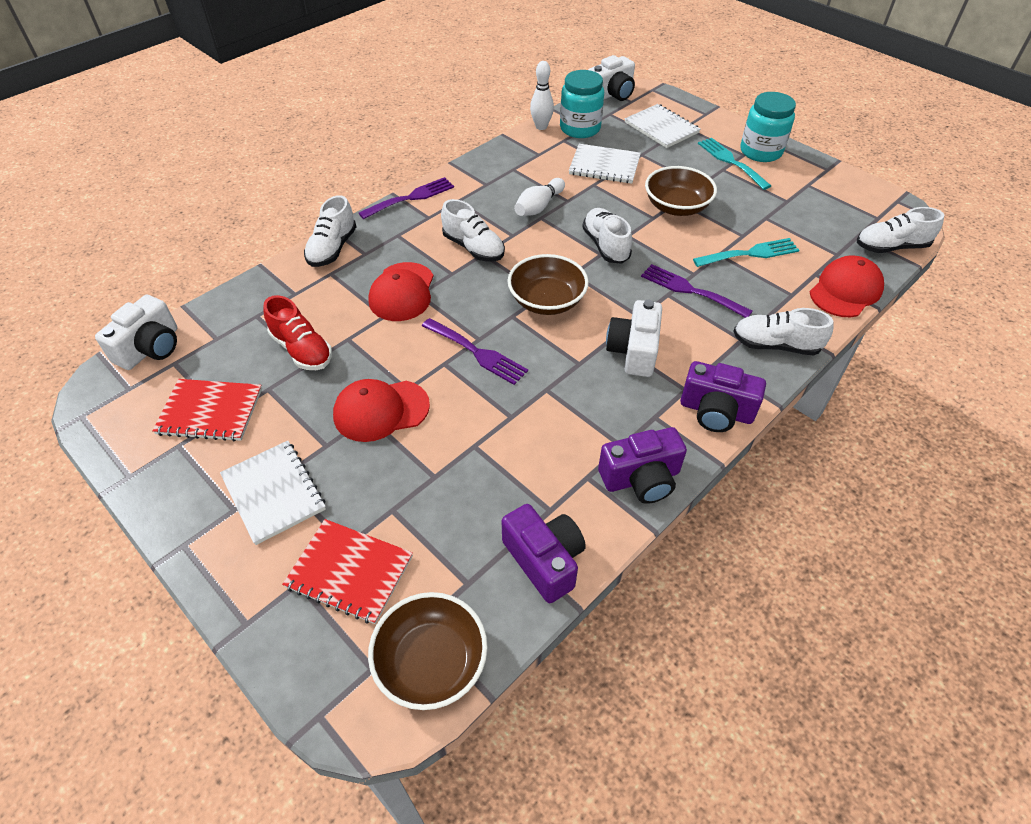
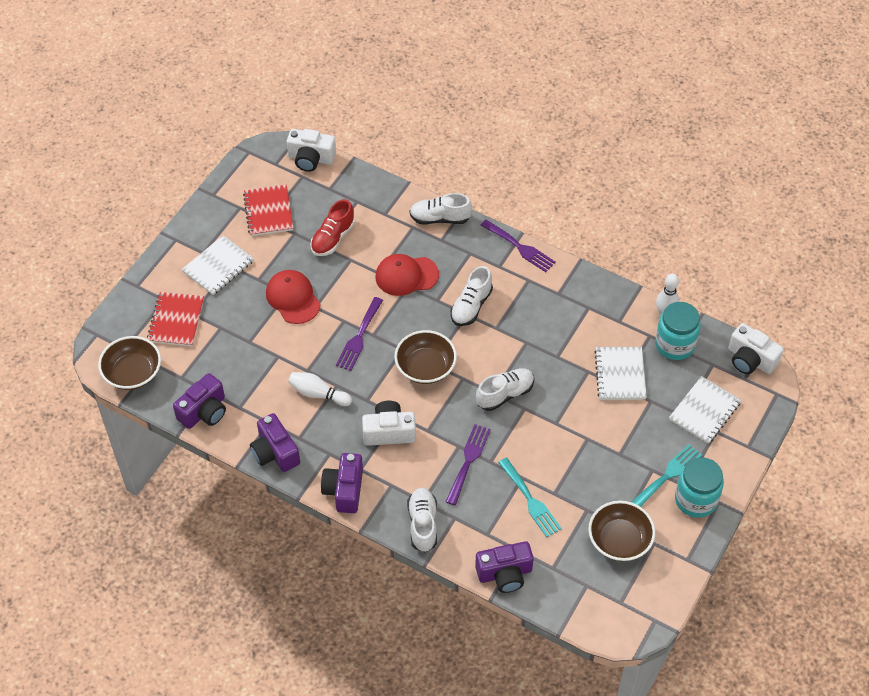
camera: 75 degrees right, 5 degrees up
white bowling pin [514,178,565,216] -> white bowling pin moved to [288,372,352,406]
brown bowl [645,166,717,216] -> brown bowl moved to [588,501,655,561]
red cap [810,255,884,317] -> purple camera [475,541,534,593]
white shoe [857,207,944,253] -> none

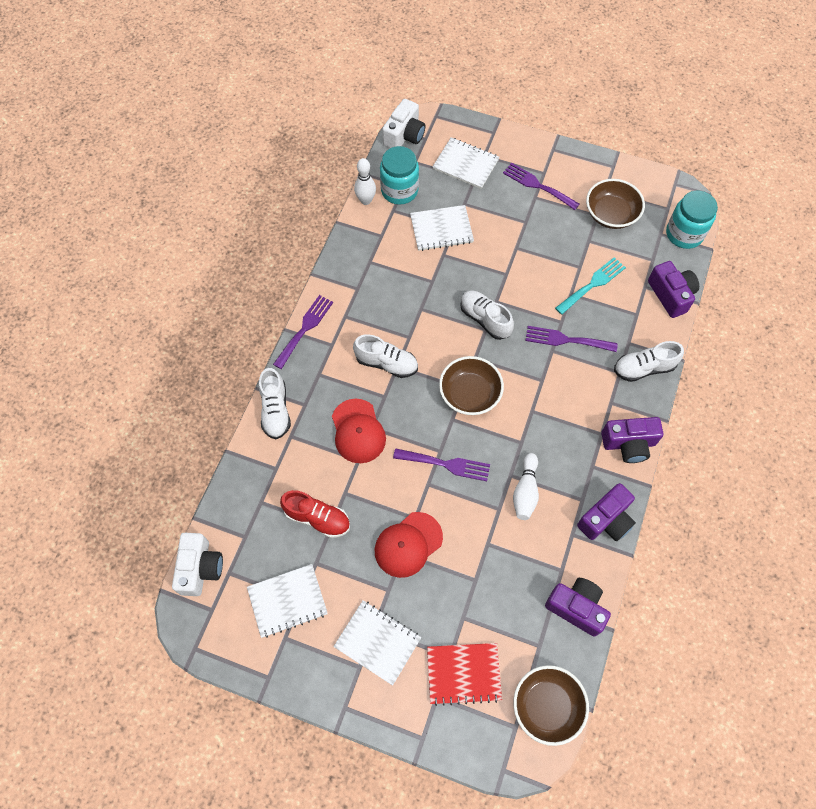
camera: 100 degrees left, 10 degrees up
red notebook [243,185,294,236] -> white notebook [247,564,328,638]
white camera [362,401,416,446] -> none
turquoise fork [631,444,702,507] -> purple fork [503,163,580,210]
turquoise jar [675,457,724,518] -> turquoise jar moved to [666,191,718,249]

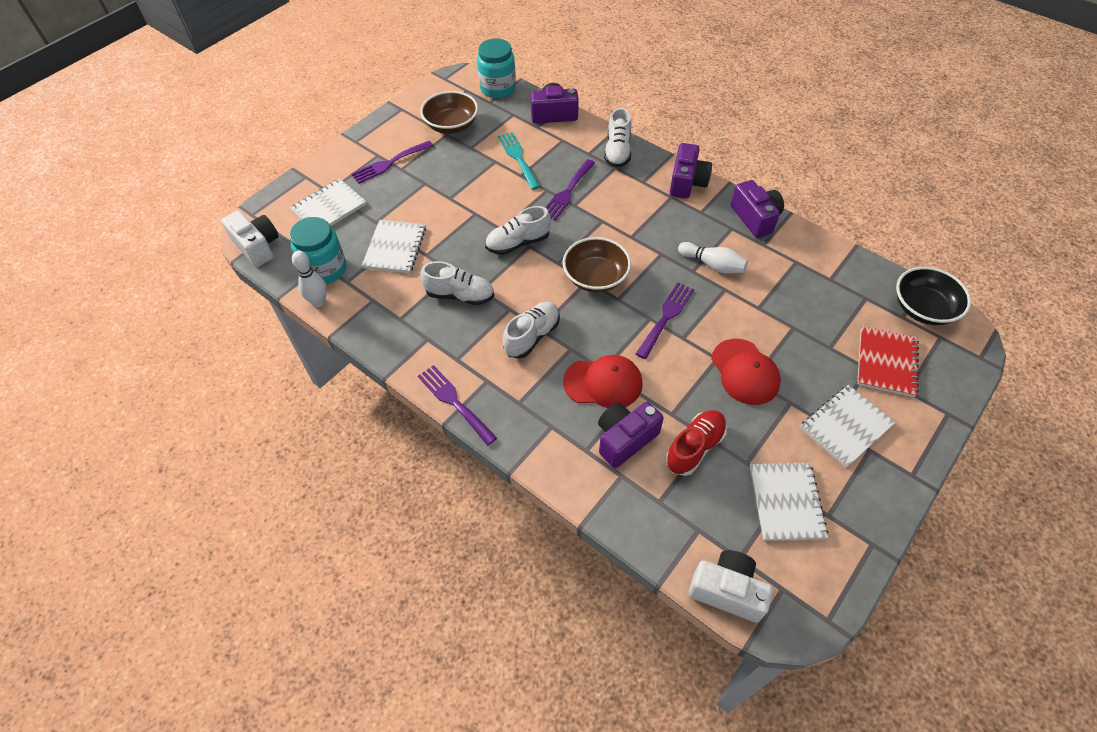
camera: 70 degrees left, 10 degrees down
white shoe [259,368,291,439] -> white shoe moved to [421,261,494,305]
brown bowl [513,665,589,746] -> black bowl [896,267,971,325]
purple camera [545,578,611,637] -> purple camera moved to [598,402,664,468]

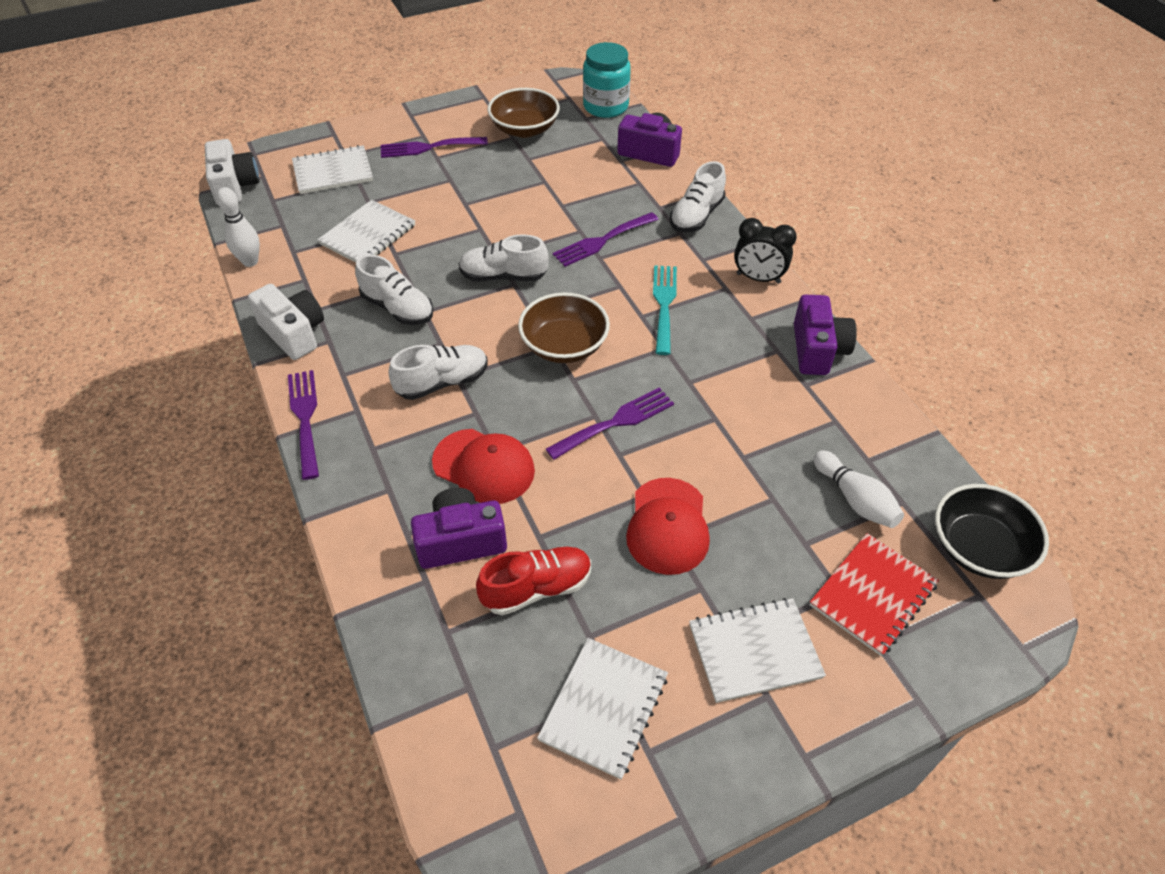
camera: 25 degrees right, 5 degrees down
turquoise jar [289,217,346,284] -> none
turquoise fork [498,132,540,190] -> turquoise fork moved to [653,265,677,355]
purple camera [670,143,712,199] -> black clock [734,218,797,284]
white bowling pin [678,242,748,273] -> white bowling pin moved to [813,450,904,528]
white camera [689,550,773,623] -> white camera moved to [248,284,324,360]

